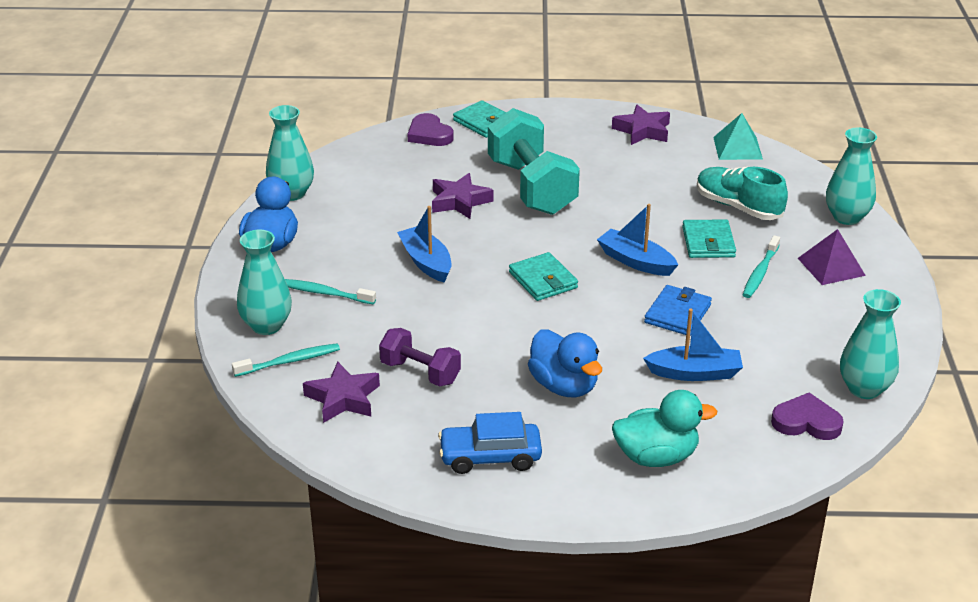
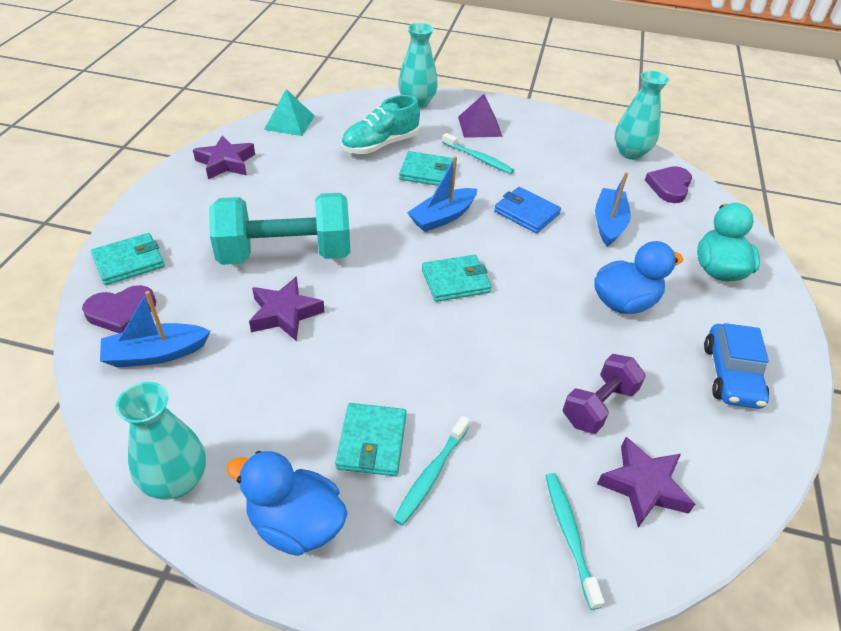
camera: 80 degrees left, 10 degrees up
turquoise vase [237,230,292,335] -> none
blue boat [397,206,451,283] -> blue boat moved to [100,291,211,368]
none -> turquoise wallet [335,403,406,476]

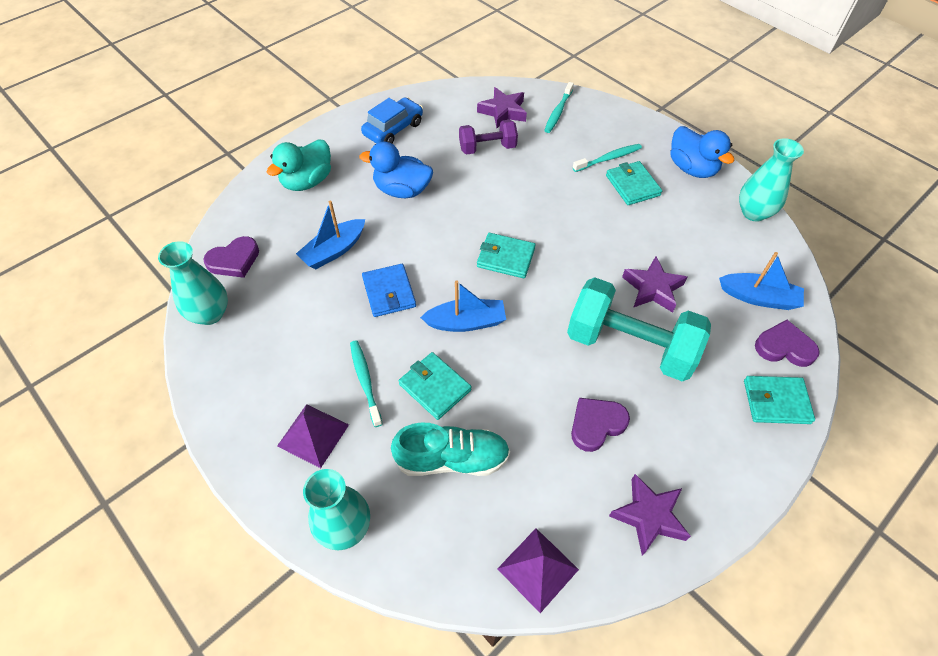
camera: 145 degrees left, 10 degrees up
turquoise pyramid [264,89,315,136] -> purple pyramid [497,528,579,613]
turquoise wallet [335,403,406,476] -> turquoise wallet turned 60 degrees counterclockwise [606,161,662,205]
none -> purple heart [571,398,630,452]

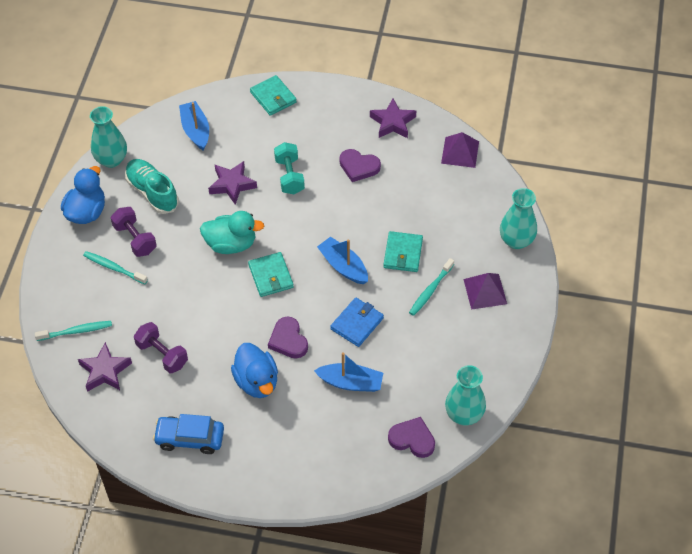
camera: 125 degrees left, 0 degrees up
turquoise duck [267,139,331,191] -> turquoise duck moved to [200,211,264,254]
turquoise shoe [391,423,510,476] -> turquoise shoe moved to [125,159,179,214]
turquoise dumbbell [567,277,711,381] -> turquoise dumbbell [274,142,305,194], size x0.55
turquoise wallet [606,161,662,205] -> purple dumbbell [111,207,157,257]
purple heart [755,320,820,367] -> purple heart moved to [268,316,308,358]

